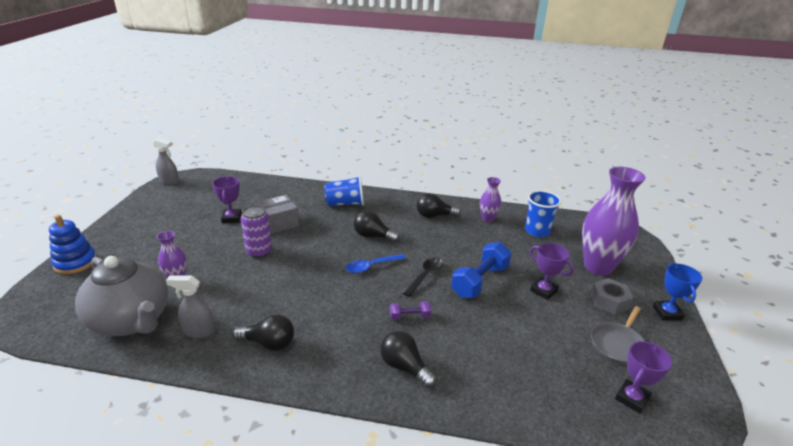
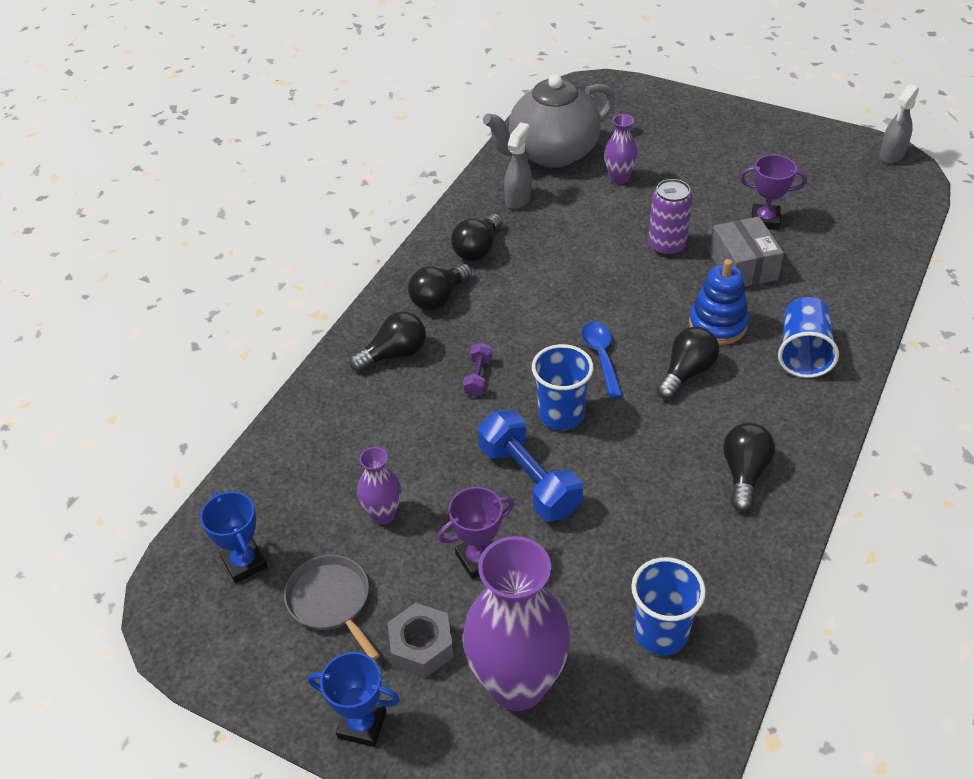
camera: 110 degrees right, 15 degrees up
blue stacking toy [49,215,97,274] -> blue stacking toy moved to [689,259,749,345]
black spoon [403,258,443,297] -> blue cup [532,344,594,430]
purple vase [480,177,501,222] -> purple vase moved to [357,447,401,524]
purple trophy [615,341,672,414] -> blue trophy [200,492,267,583]
none -> black light bulb [408,264,472,310]

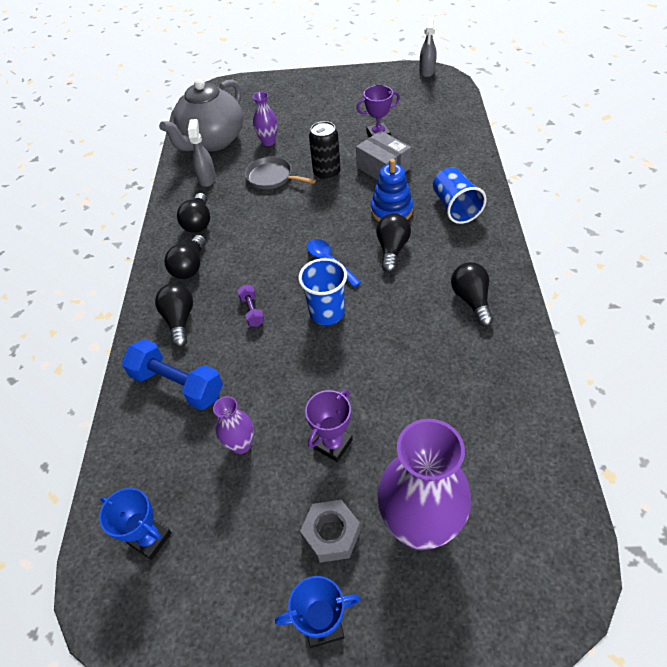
camera: 25 degrees left, 5 degrees up
grey pan [284,555,380,660] -> grey pan moved to [245,156,316,189]
black light bulb [349,312,426,372] -> black light bulb turned 45 degrees counterclockwise [155,283,193,347]
blue dumbbell [478,410,583,521] -> blue dumbbell moved to [121,339,223,410]
blue cup [631,557,706,655] -> none
purple can [648,179,693,256] -> black can [309,121,341,180]

